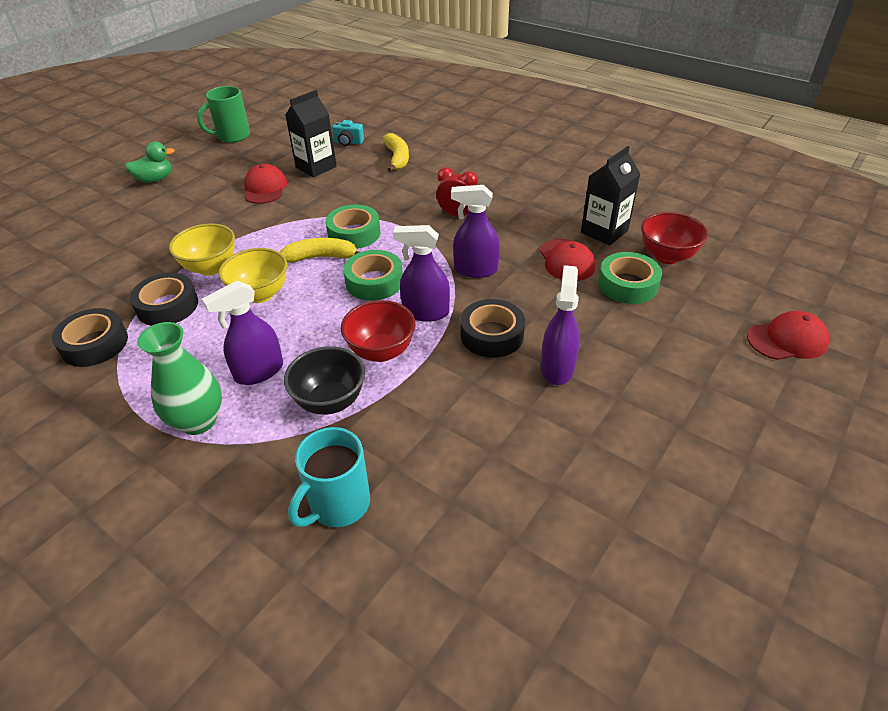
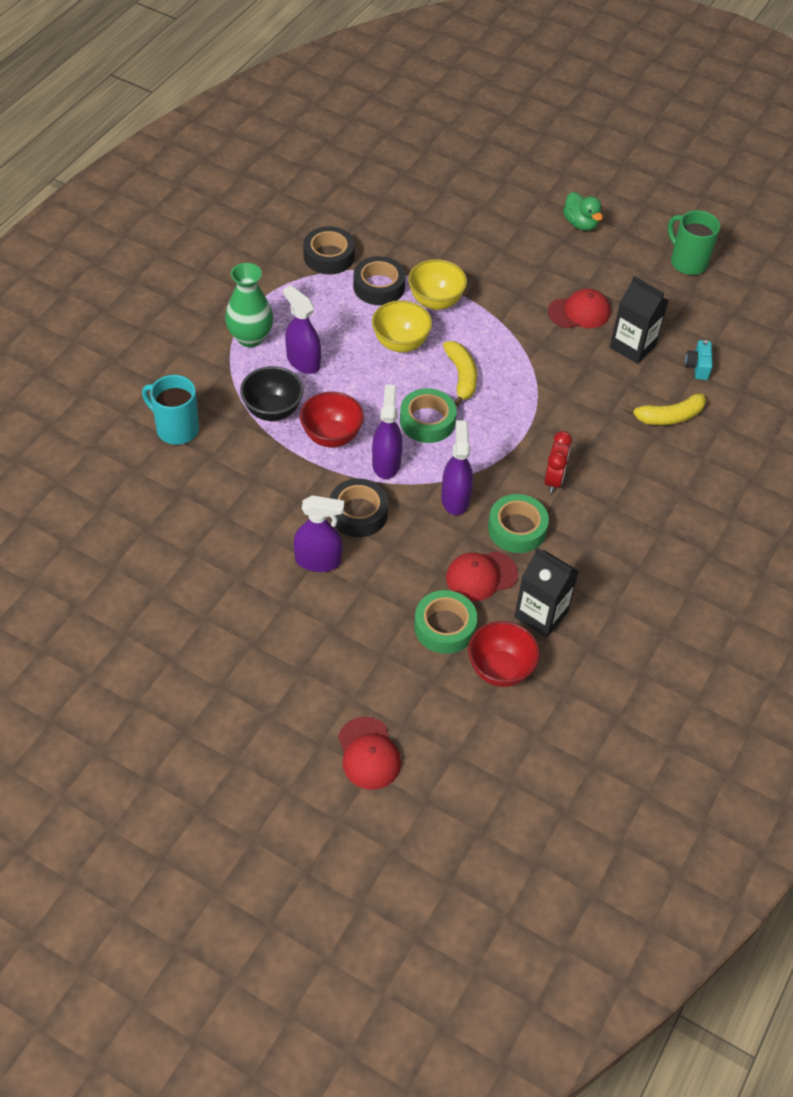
camera: 80 degrees right, 10 degrees up
green tape [325,205,380,249] -> green tape moved to [488,494,549,553]

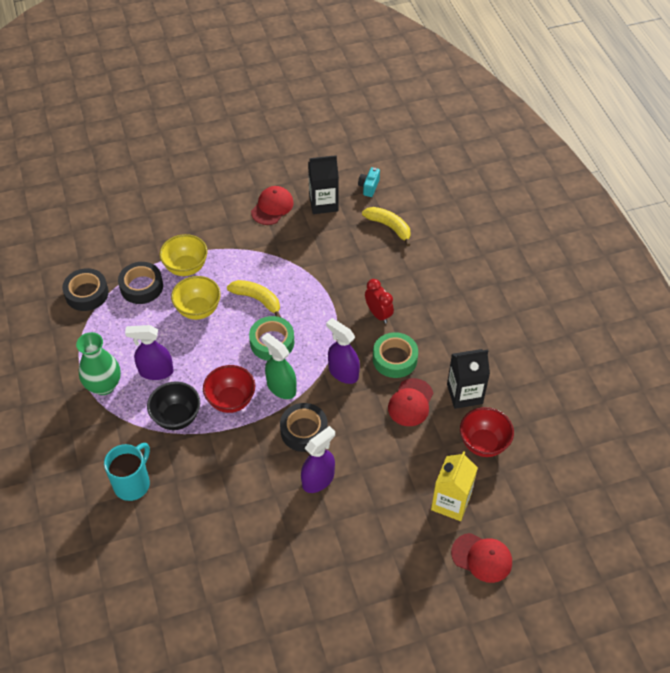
camera: 45 degrees left, 0 degrees up
turquoise mug [142,375,199,445] -> turquoise mug turned 135 degrees clockwise [104,443,150,501]
purple spray bottle [372,384,403,479] -> green spray bottle [261,333,296,399]
green tape [414,590,477,654] -> none
green duck [563,192,603,231] -> none
yellow banana [624,393,706,425] -> yellow banana turned 75 degrees counterclockwise [362,207,411,247]
green mug [668,210,720,275] -> none
turquoise camera [685,340,713,380] -> turquoise camera turned 60 degrees clockwise [358,167,380,197]
none -> yellow carton [431,451,478,521]

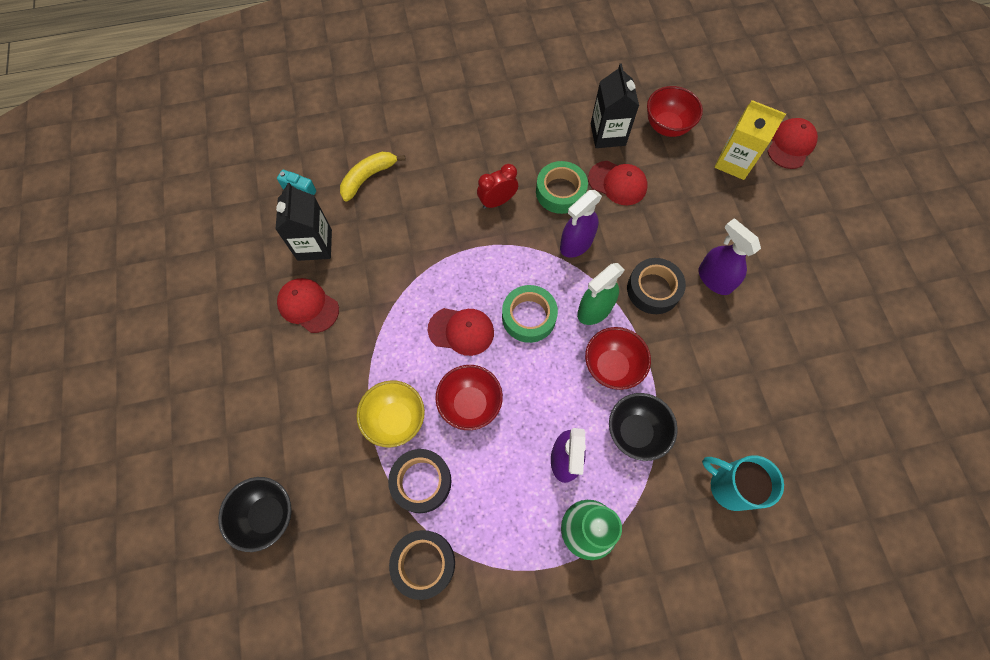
camera: 85 degrees left, 15 degrees up
yellow bowl [171,276,221,320] -> red bowl [435,365,503,430]
yellow banana [227,280,281,317] -> red cap [428,308,494,356]
none -> black bowl [218,477,292,552]

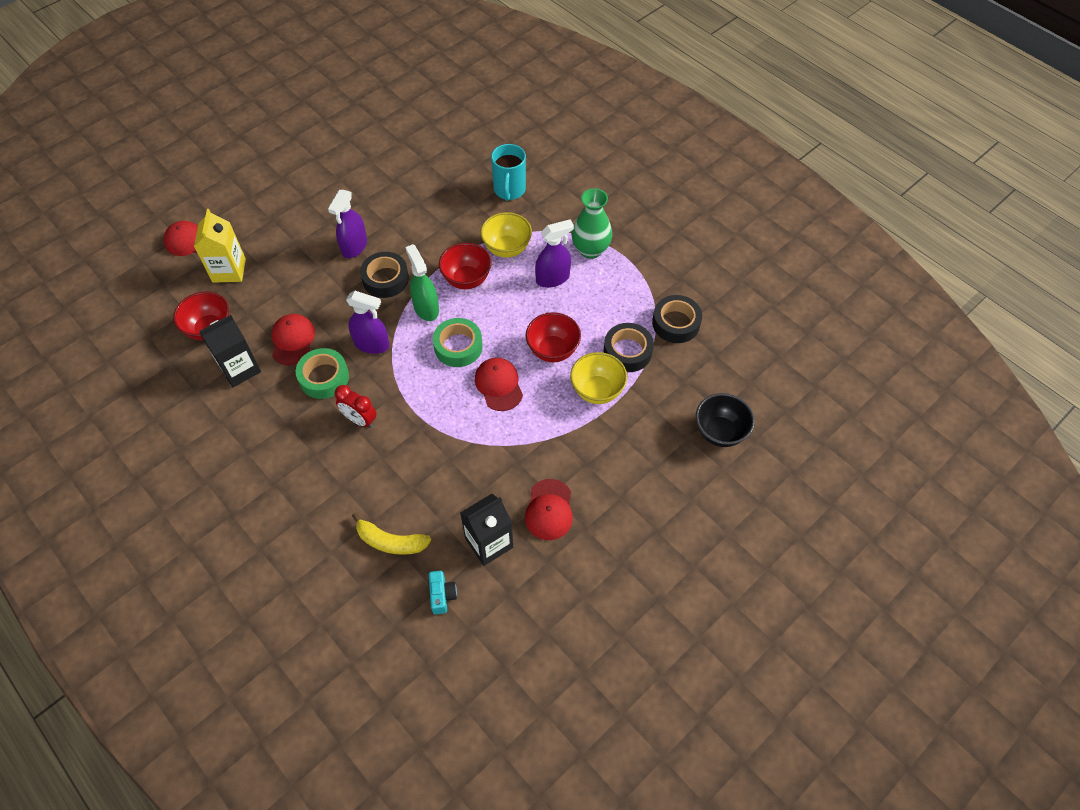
camera: 120 degrees left, 10 degrees down
green spray bottle [577,263,625,325] -> green spray bottle turned 135 degrees counterclockwise [405,244,439,321]
black bowl [609,393,678,461] -> yellow bowl [480,212,532,258]

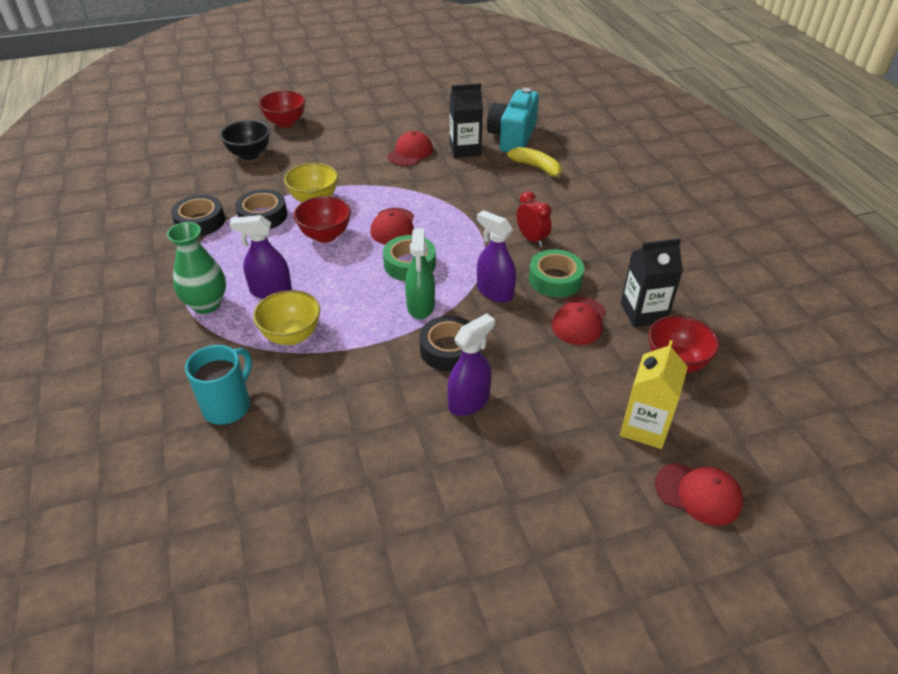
camera: 155 degrees left, 15 degrees down
turquoise camera [429,571,457,614] -> turquoise camera [487,88,539,152], size x2.24
red bowl [439,243,491,289] -> red bowl moved to [258,91,305,128]

